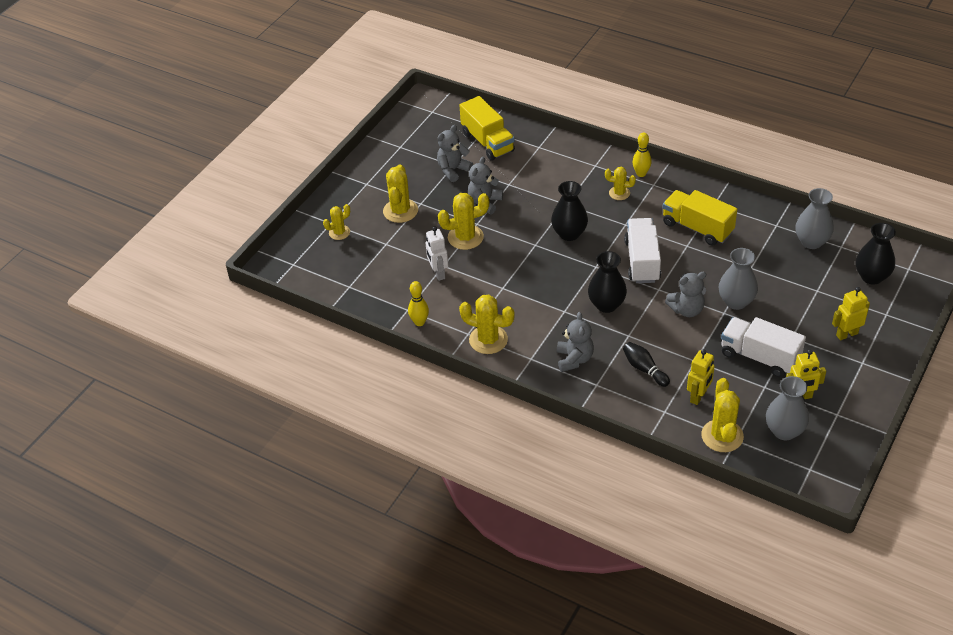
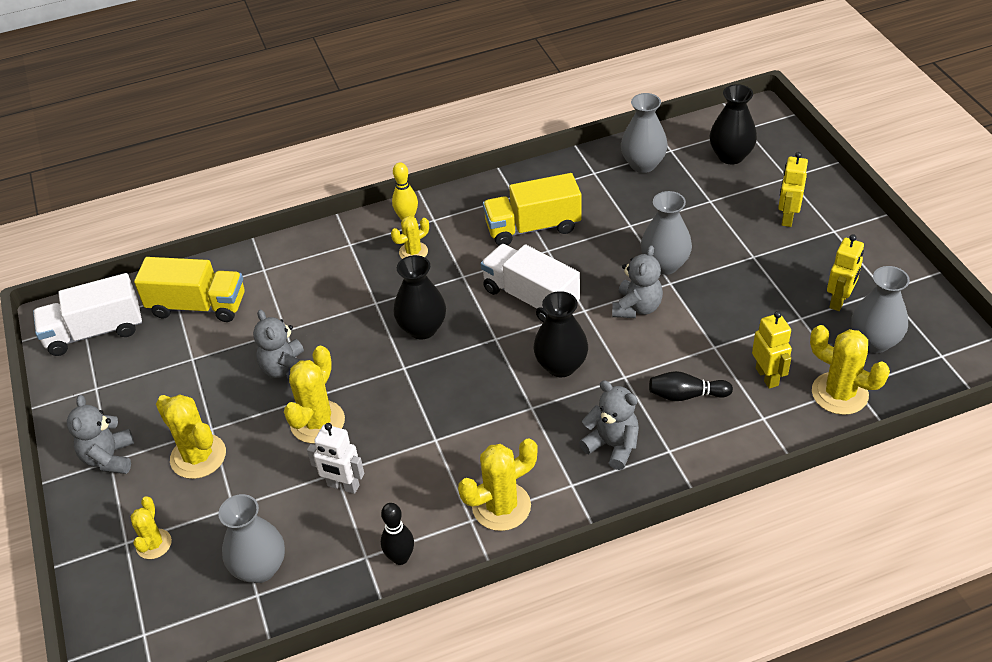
camera: 50 degrees left, 0 degrees up
yellow bowling pin [408,281,429,326] -> black bowling pin [381,503,414,565]
grey teddy bear [437,125,473,182] -> grey teddy bear moved to [67,395,134,474]
white truck [721,317,806,377] -> white truck moved to [33,273,142,356]
none -> grey vase [218,494,285,583]

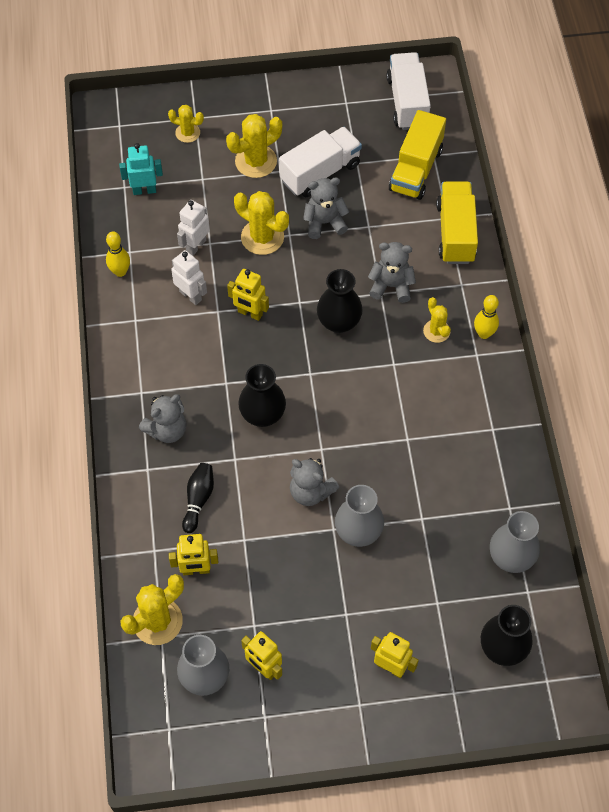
camera: 100 degrees right, 15 degrees up
grey teddy bear [67,395,134,474] -> grey teddy bear moved to [368,242,416,303]
grey vase [218,494,285,583] -> turquoise robot [119,143,163,195]
black bowling pin [381,503,414,565] -> yellow bowling pin [106,231,130,277]
yellow cactus [458,438,538,531] -> none
white truck [481,244,580,322] -> white truck moved to [279,127,362,197]
yellow truck [483,173,581,245] -> yellow truck moved to [436,181,478,264]
none -> white robot [171,250,207,305]
none -> yellow robot [227,269,269,321]

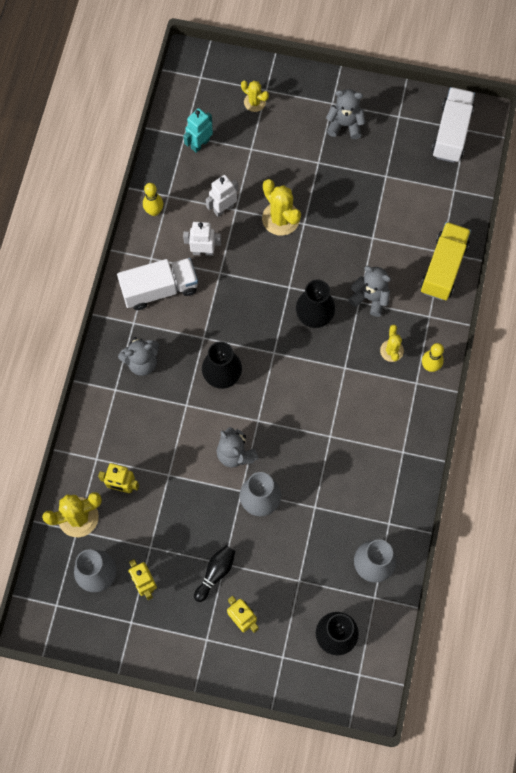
camera: 20 degrees right, 10 degrees up
turquoise robot [119,143,163,195] -> turquoise robot turned 60 degrees counterclockwise [183,108,213,153]
white robot [171,250,207,305] -> white robot turned 60 degrees counterclockwise [183,222,221,256]
black bowling pin [182,463,214,533] -> black bowling pin moved to [194,545,236,602]
yellow cactus [226,114,282,178] -> none
yellow robot [227,269,269,321] -> none
white truck [279,127,362,197] -> white truck moved to [117,258,198,310]
grey teddy bear [303,177,349,239] -> grey teddy bear moved to [326,89,366,139]
yellow truck [389,110,446,200] -> none

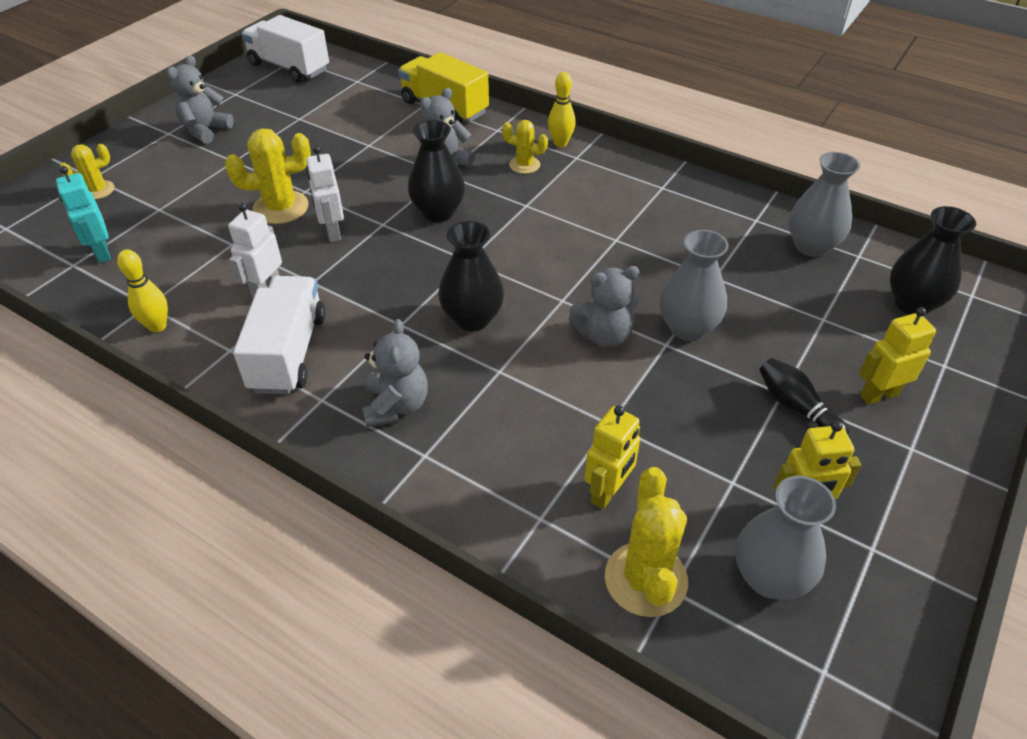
camera: 70 degrees left, 25 degrees down
white robot [206,175,238,217] -> white robot moved to [306,146,344,242]

